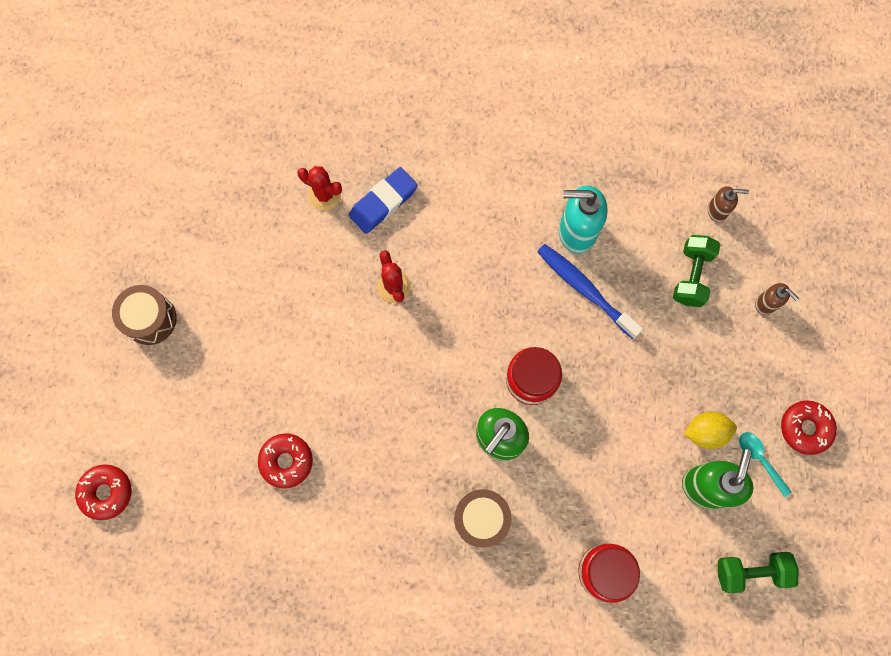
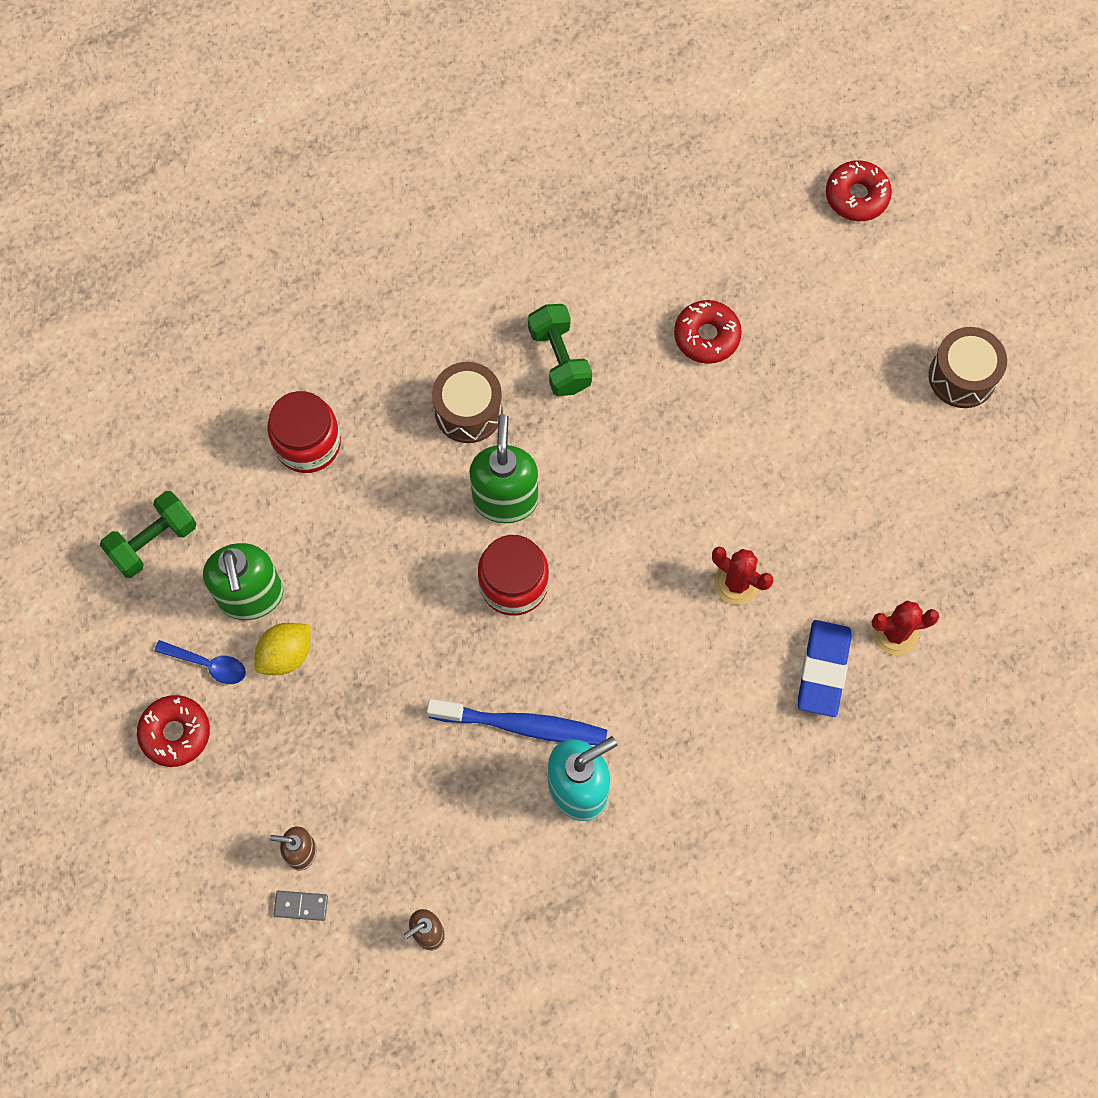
camera: 145 degrees right, 5 degrees down
green dumbbell [673,235,721,307] -> green dumbbell moved to [528,304,592,396]
turquoise spoon [739,432,792,498] -> blue spoon [154,640,246,684]
none -> grey domino [274,891,328,921]

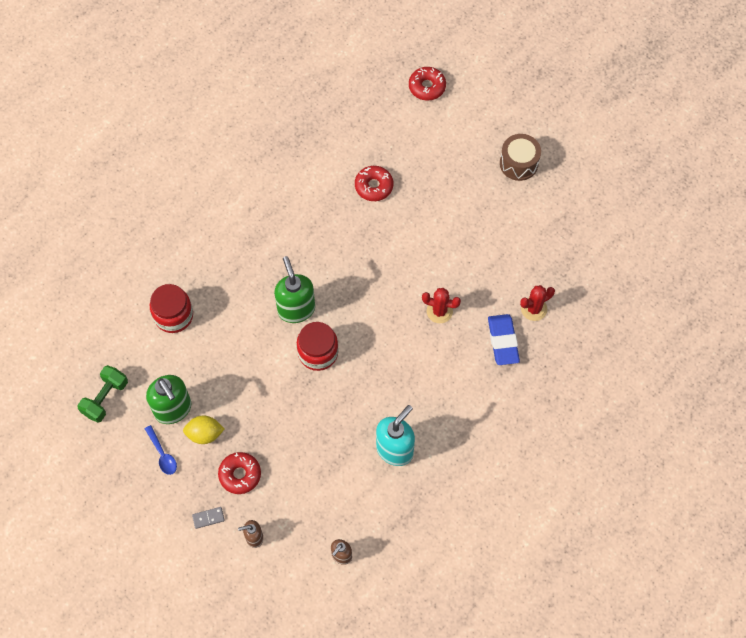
camera: 20 degrees left, 5 degrees down
red donut [137,695,210,767] -> red donut moved to [218,452,261,494]
blue spoon [154,640,246,684] -> blue spoon turned 60 degrees clockwise [145,425,177,475]
yellow lemon [254,623,311,675] -> yellow lemon turned 60 degrees clockwise [183,415,225,444]
grey domino [274,891,328,921] -> grey domino moved to [192,507,225,529]
blue toothbrush [427,699,607,745] -> none
brown drum [432,362,503,443] -> none
green dumbbell [528,304,592,396] -> none

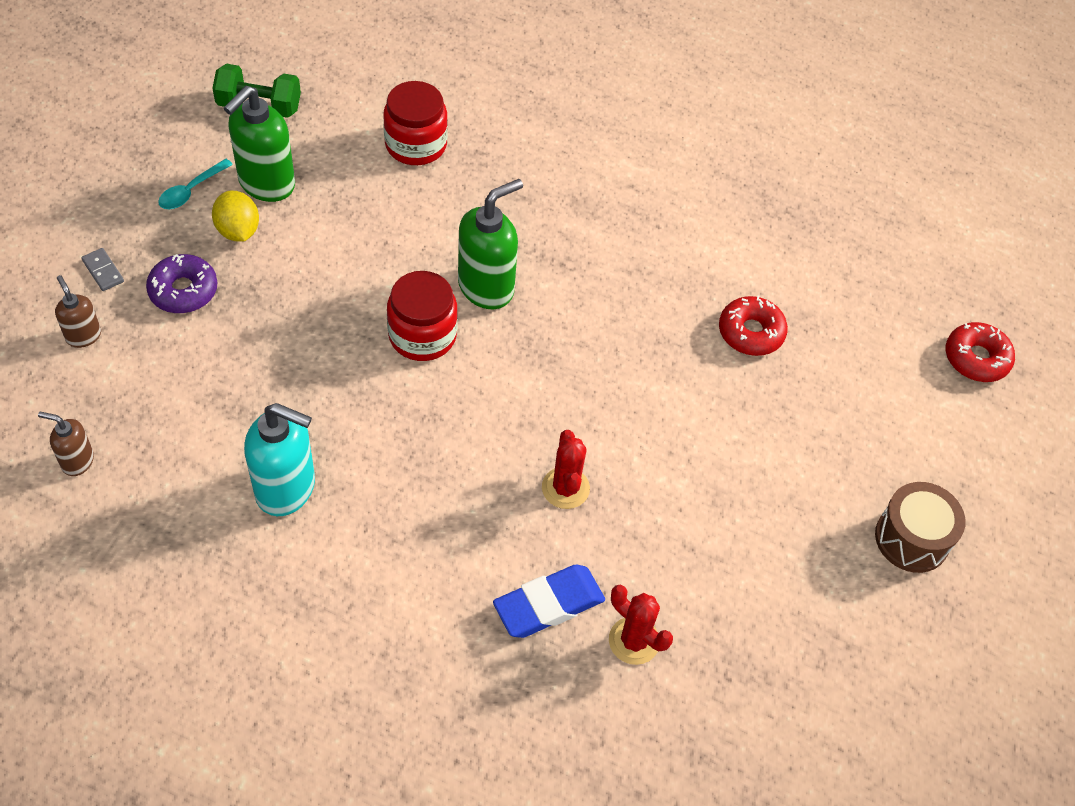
camera: 65 degrees right, 10 degrees down
blue spoon [145,425,177,475] -> turquoise spoon [158,159,233,209]
red donut [218,452,261,494] -> purple donut [146,254,218,313]

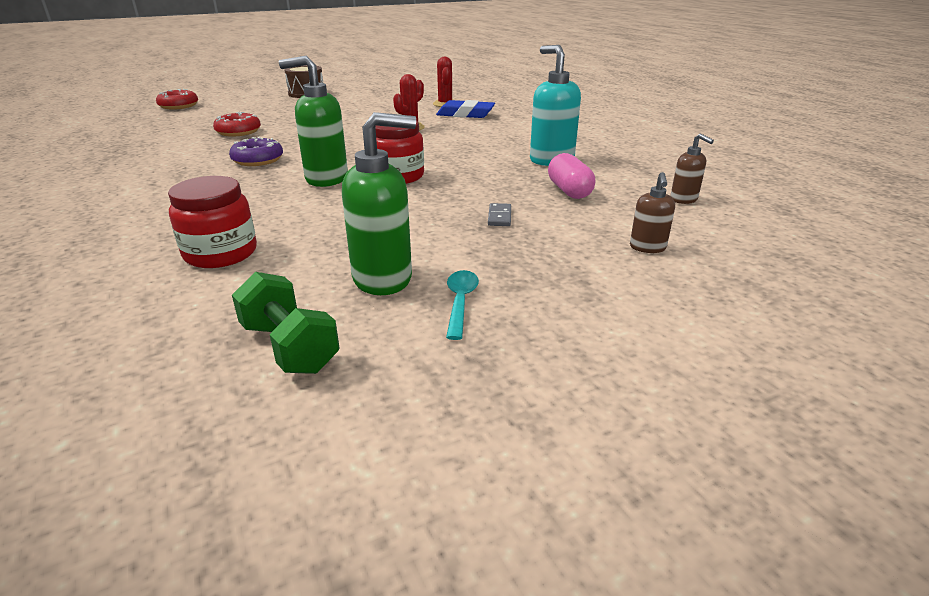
camera: 135 degrees left, 25 degrees down
grey domino [81,248,124,291] -> grey domino moved to [488,203,511,226]
purple donut [146,254,218,313] -> purple donut moved to [229,137,283,166]
turquoise spoon [158,159,233,209] -> turquoise spoon turned 75 degrees counterclockwise [446,270,479,340]
yellow lemon [212,190,259,242] -> none
none -> pink capsule [548,153,595,199]

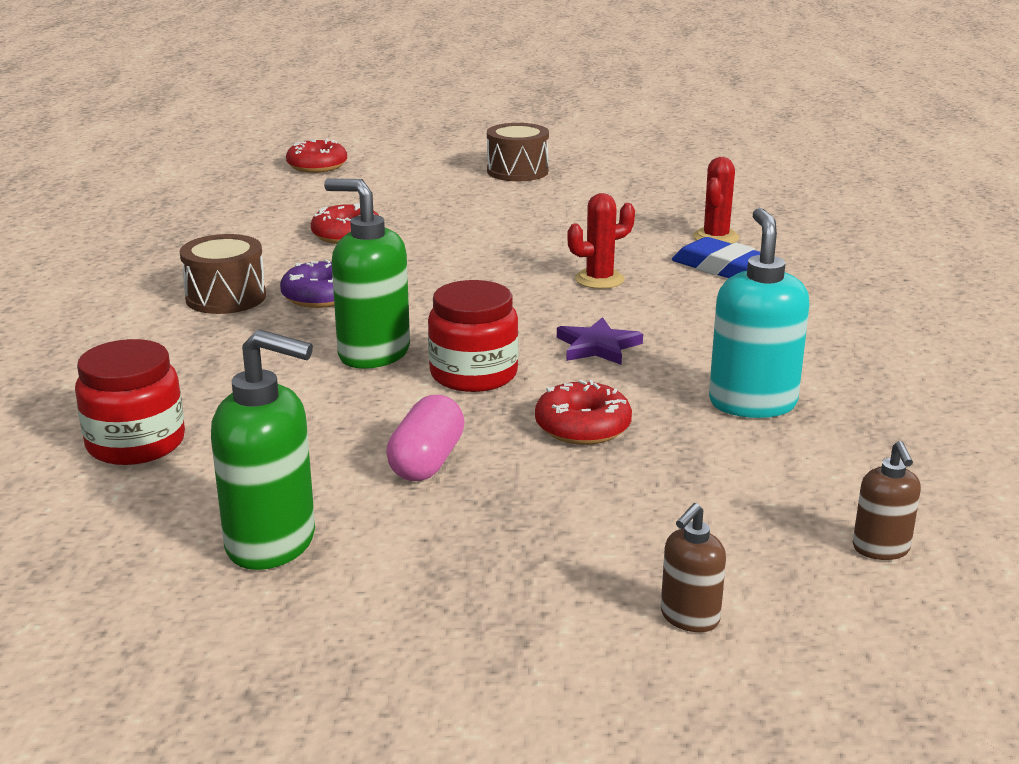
camera: 30 degrees right, 5 degrees down
green dumbbell [232,272,340,374] -> none
turquoise spoon [446,270,479,340] -> none
grey domino [488,203,511,226] -> none
pink capsule [548,153,595,199] -> pink capsule moved to [386,395,465,481]
none -> brown drum [180,234,266,314]
none -> red donut [535,380,632,445]
none -> purple star [557,317,643,365]

